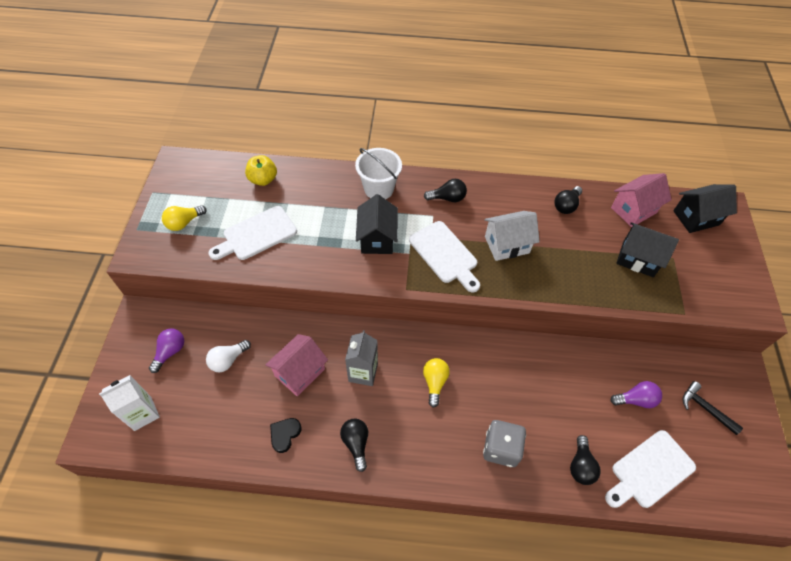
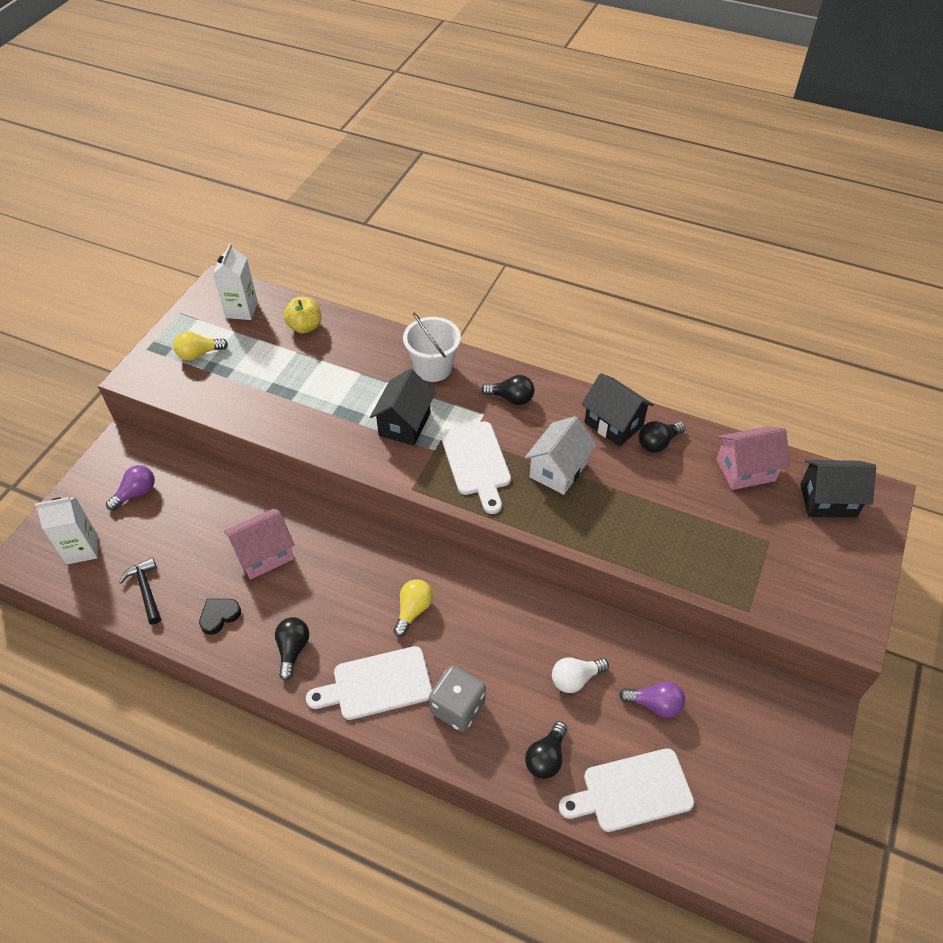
camera: 20 degrees right, 5 degrees down
white light bulb [206,340,251,372] -> white light bulb moved to [552,657,609,693]
white cutting board [209,206,297,260] -> white cutting board moved to [306,646,432,720]
grey carton [345,330,378,386] -> none
white house [485,211,540,261] -> white house turned 60 degrees counterclockwise [524,416,597,495]
black house [616,222,679,277] -> black house moved to [581,373,654,447]
black hammer [682,381,743,435] -> black hammer moved to [119,558,161,624]
none -> white carton [213,243,258,320]

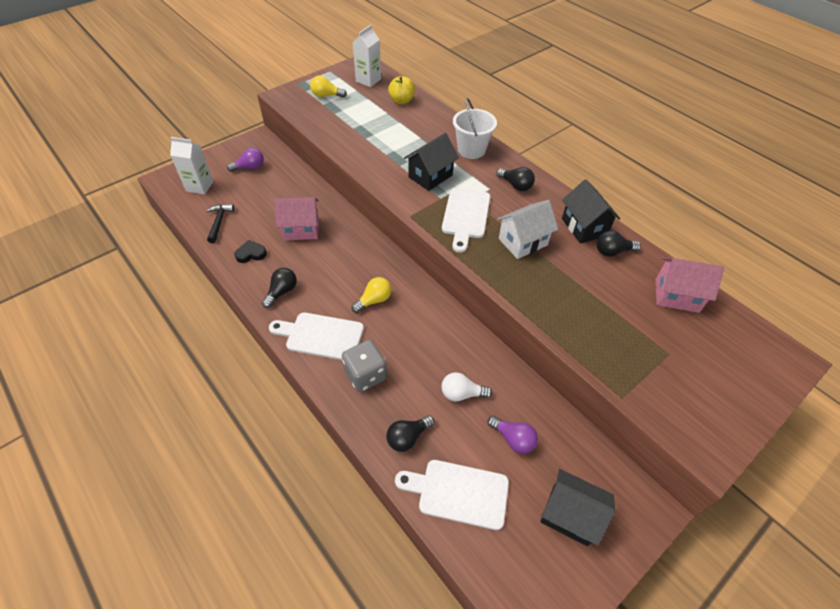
camera: 25 degrees right, 0 degrees up
black house [800,460,876,518] -> black house moved to [540,469,615,546]

